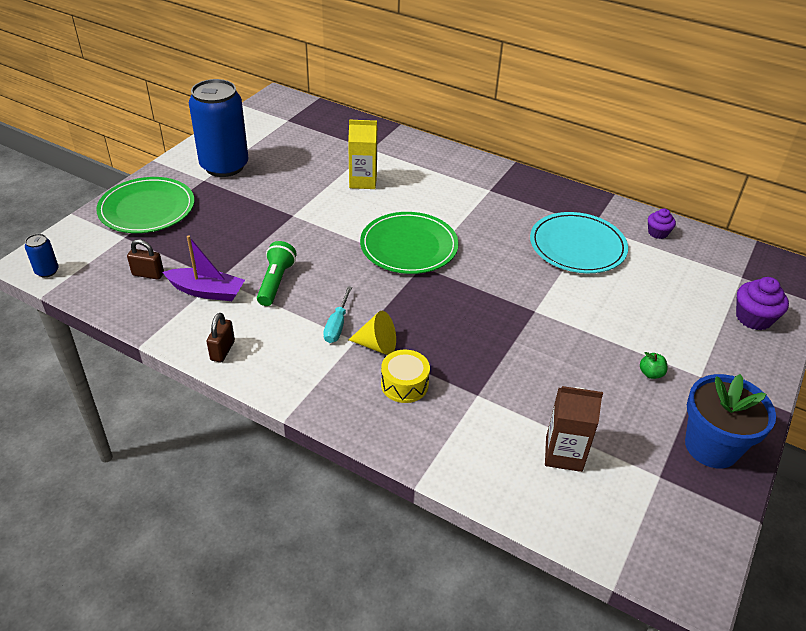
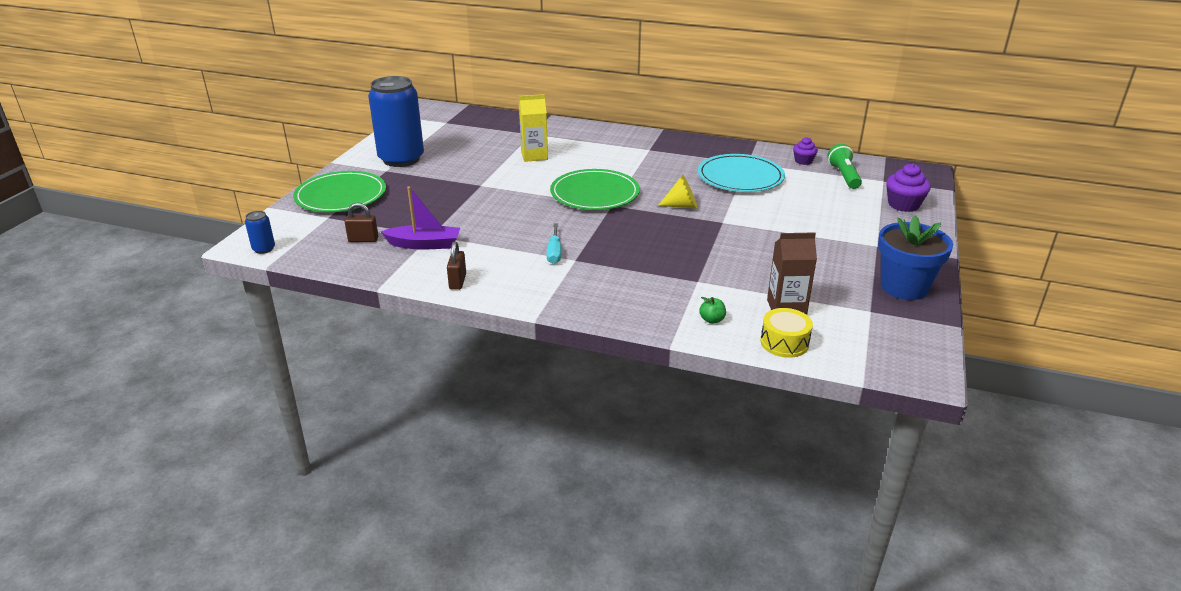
camera: 10 degrees left, 10 degrees down
green flashlight [257,241,297,306] -> green flashlight moved to [828,144,862,189]
yellow cone [349,311,396,355] -> yellow cone moved to [658,175,697,208]
yellow drum [381,350,430,403] -> yellow drum moved to [760,308,813,358]
green apple [640,352,667,379] -> green apple moved to [699,297,726,324]

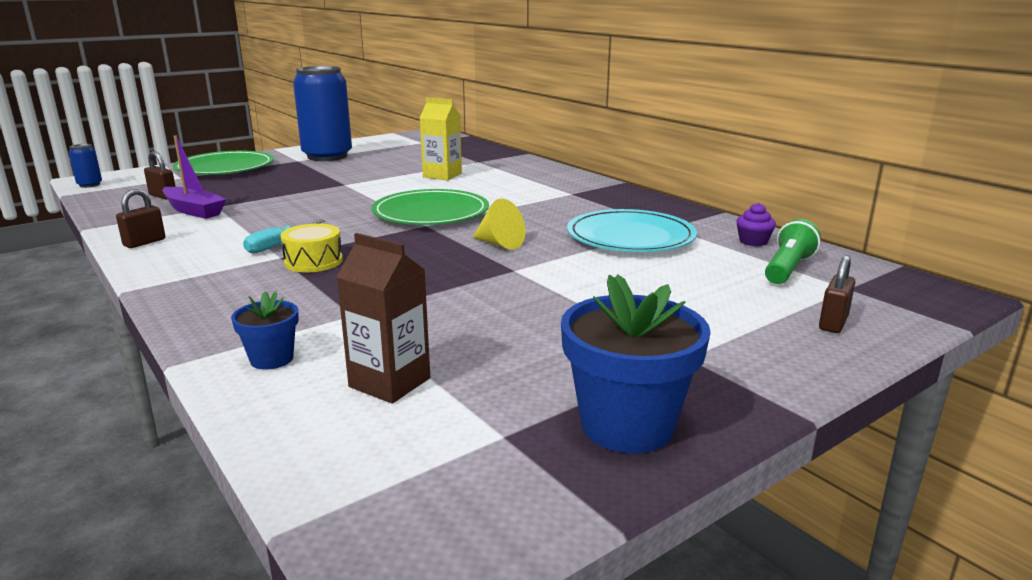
camera: 35 degrees right, 10 degrees down
green apple [699,297,726,324] -> blue flower pot [231,291,299,370]
yellow drum [760,308,813,358] -> yellow drum moved to [280,224,343,272]
purple cupcake [886,164,931,212] -> brown padlock [819,255,855,333]

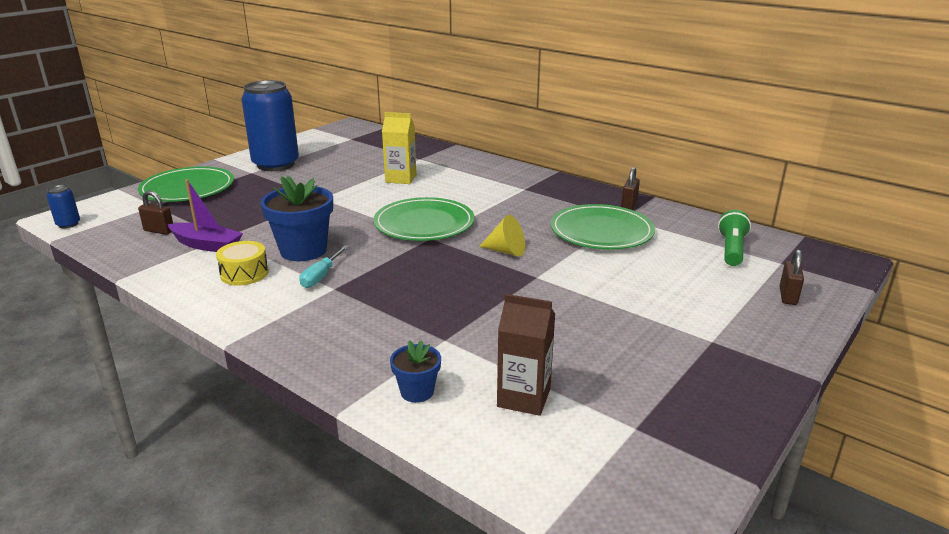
camera: 15 degrees left, 5 degrees up
brown padlock [116,189,165,248] -> brown padlock moved to [621,167,640,210]
yellow drum [280,224,343,272] -> yellow drum moved to [216,241,269,285]
blue flower pot [561,274,711,454] -> blue flower pot moved to [260,176,333,261]
turquoise plate [567,209,697,252] -> green plate [551,204,655,250]
purple cupcake [736,203,776,246] -> none

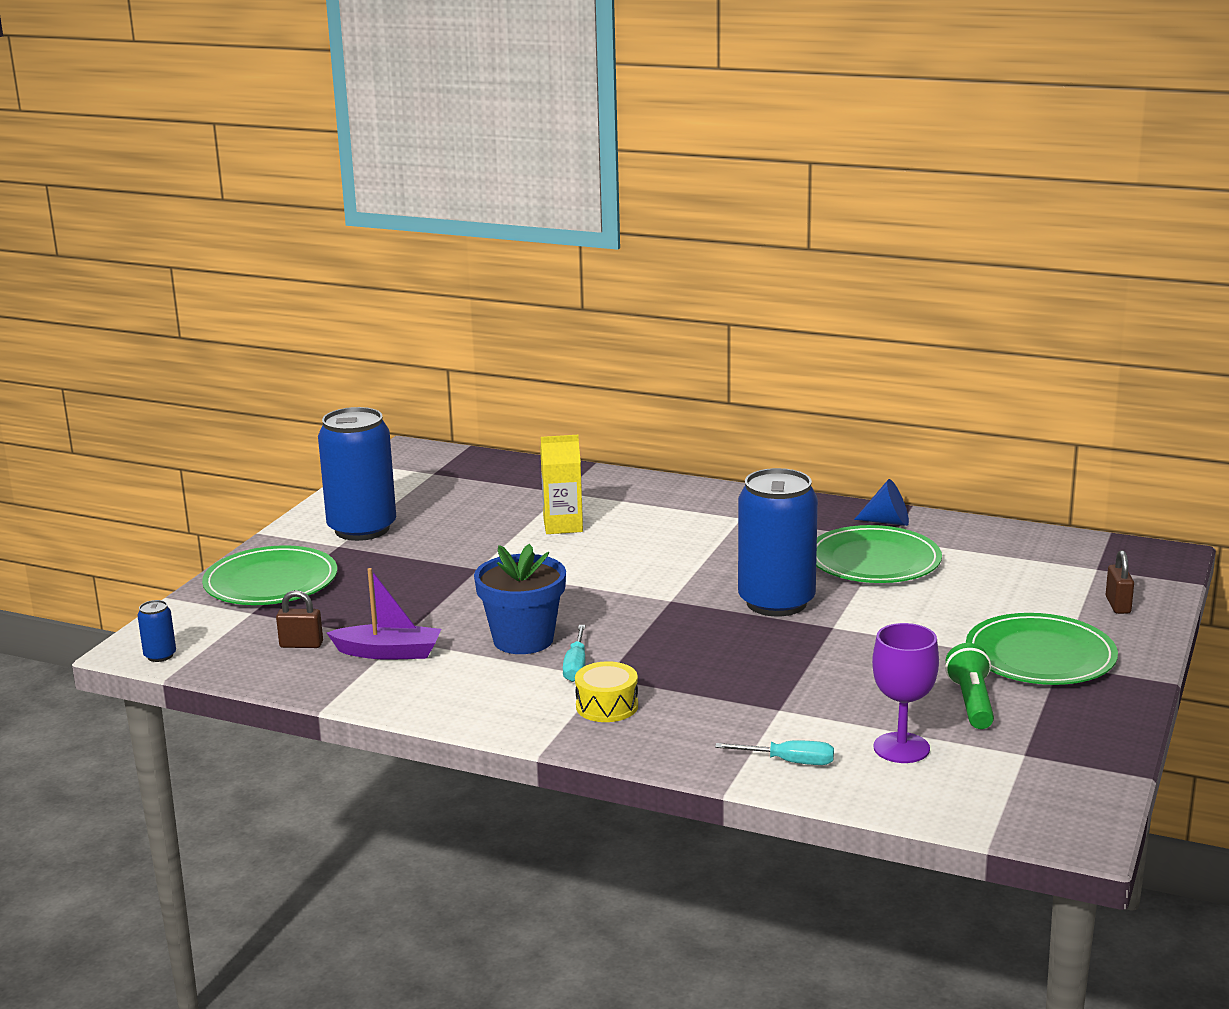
camera: 15 degrees left, 5 degrees down
yellow drum [216,241,269,285] -> yellow drum moved to [575,661,638,722]
green plate [373,197,475,241] -> green plate moved to [966,613,1118,685]
blue flower pot [390,340,441,403] -> turquoise screwdriver [715,740,834,765]
yellow cone [479,215,525,257] -> blue can [738,468,818,617]
brown carton [497,294,555,416] -> purple goblet [872,623,939,763]
brown padlock [621,167,640,210] -> blue cone [854,479,909,526]
green flashlight [718,210,751,266] -> green flashlight moved to [945,643,994,729]

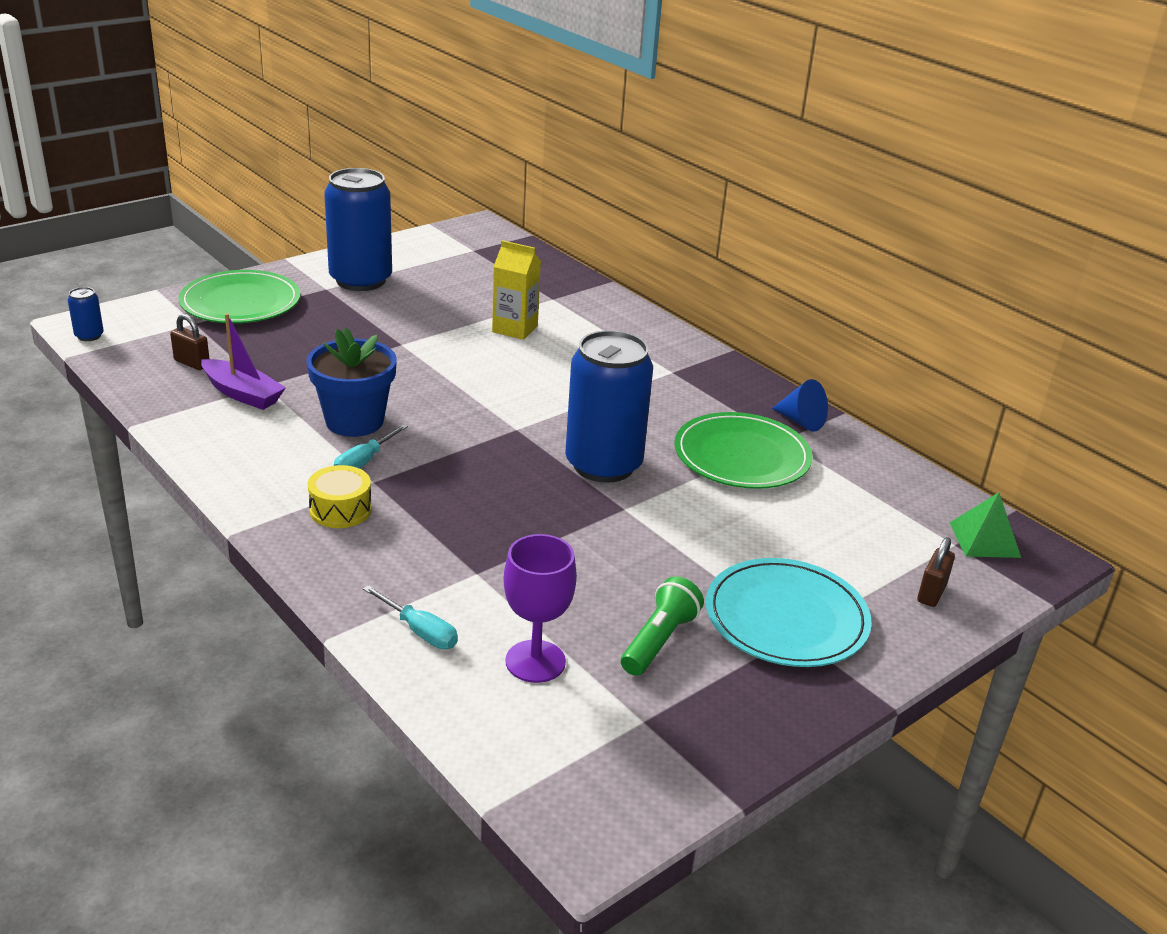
camera: 25 degrees right, 10 degrees up
green plate [966,613,1118,685] -> turquoise plate [706,558,872,667]
none -> green pyramid [950,492,1021,558]

